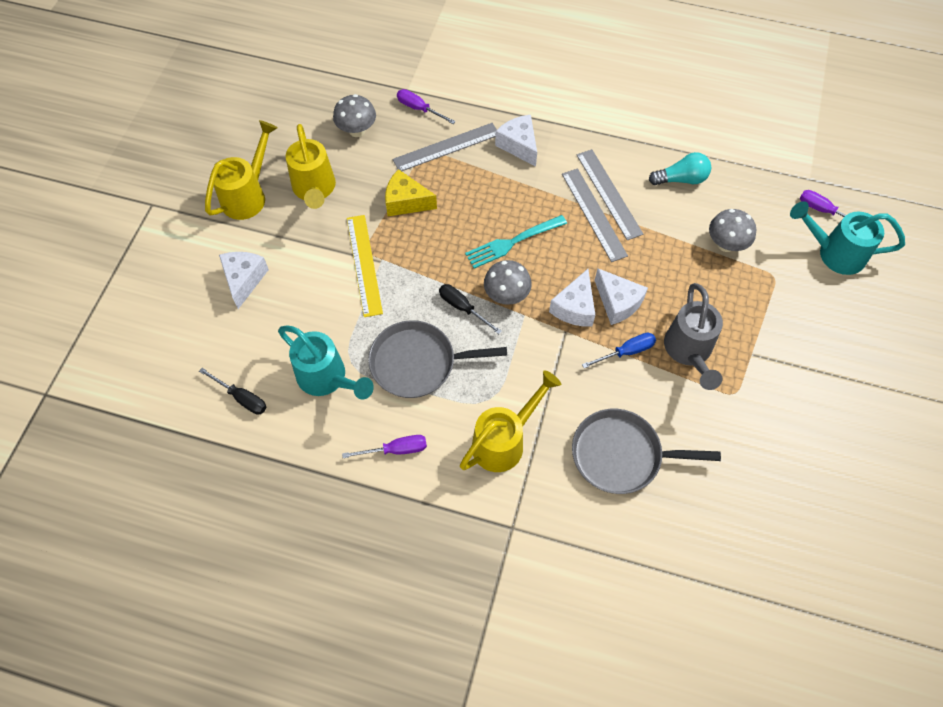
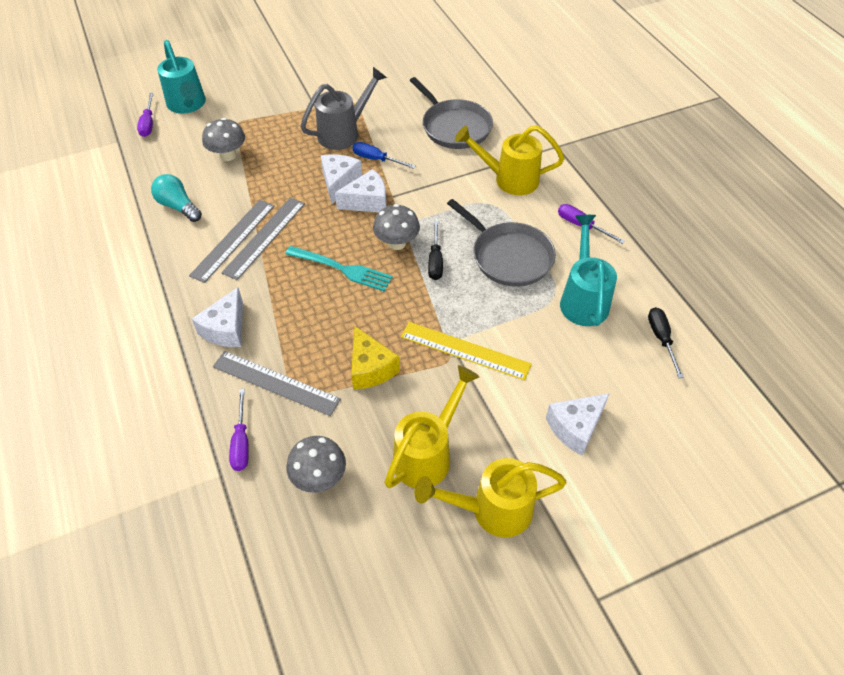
camera: 130 degrees left, 10 degrees down
yellow ruler [347,215,383,317] -> yellow ruler turned 75 degrees clockwise [401,322,532,380]

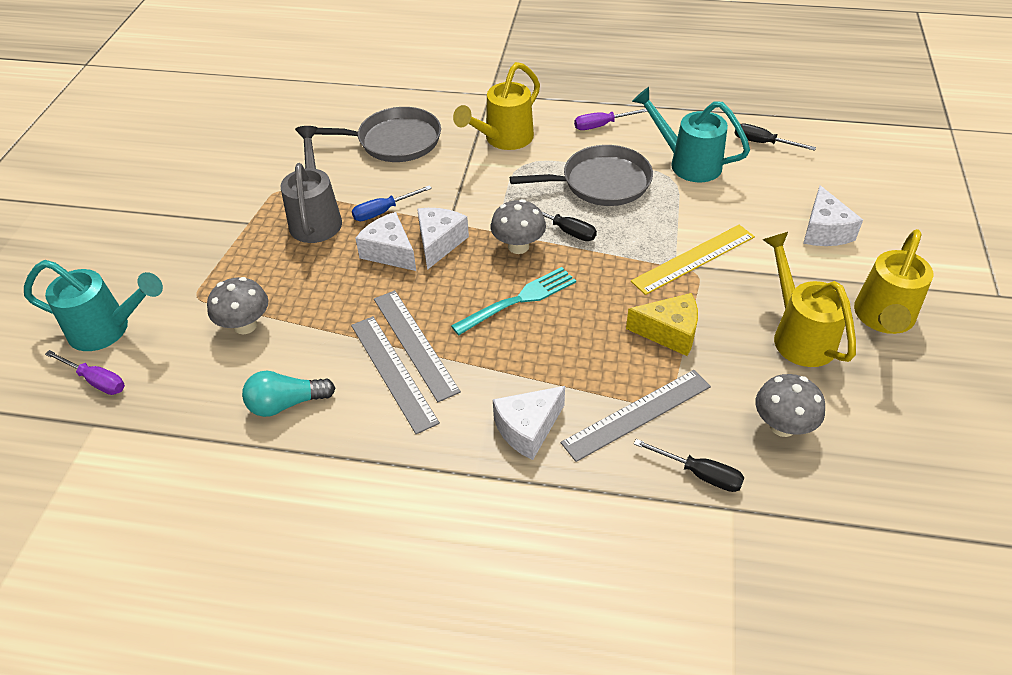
camera: 55 degrees left, 5 degrees down
white cheese [192,287,243,347] -> white cheese turned 90 degrees clockwise [493,386,565,460]
purple screwdriver [229,389,249,471] -> black screwdriver [634,439,744,492]

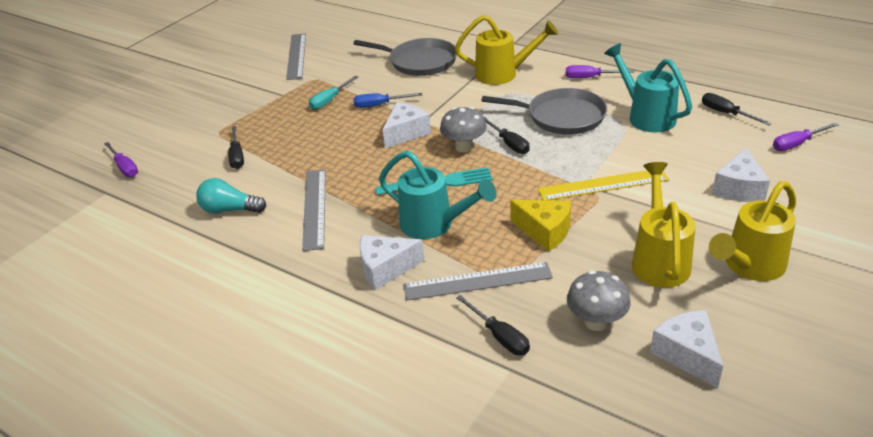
camera: 25 degrees right, 10 degrees down
turquoise watering can [24,260,163,351] -> turquoise watering can moved to [379,151,496,239]
grey mushroom [207,277,268,334] -> black screwdriver [228,126,244,169]
grey watering can [281,126,342,243] -> turquoise screwdriver [309,76,358,110]
white cheese [355,212,416,271] -> white cheese moved to [650,310,723,388]
grey ruler [374,290,461,402] -> grey ruler moved to [286,33,306,80]
yellow watering can [453,62,540,150] -> yellow watering can turned 150 degrees counterclockwise [455,15,558,85]
none -> purple screwdriver [773,122,839,151]

